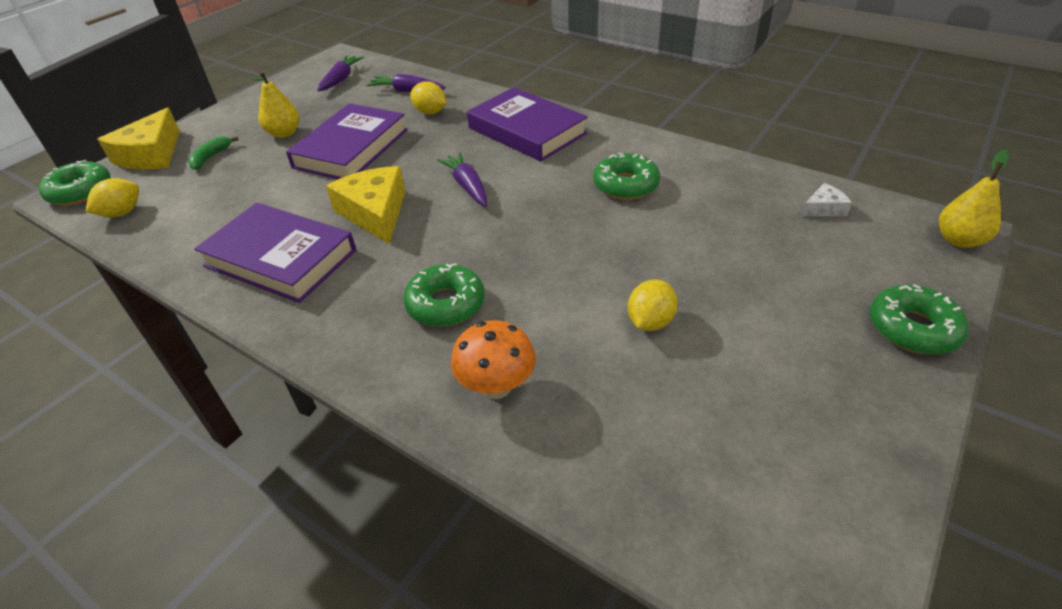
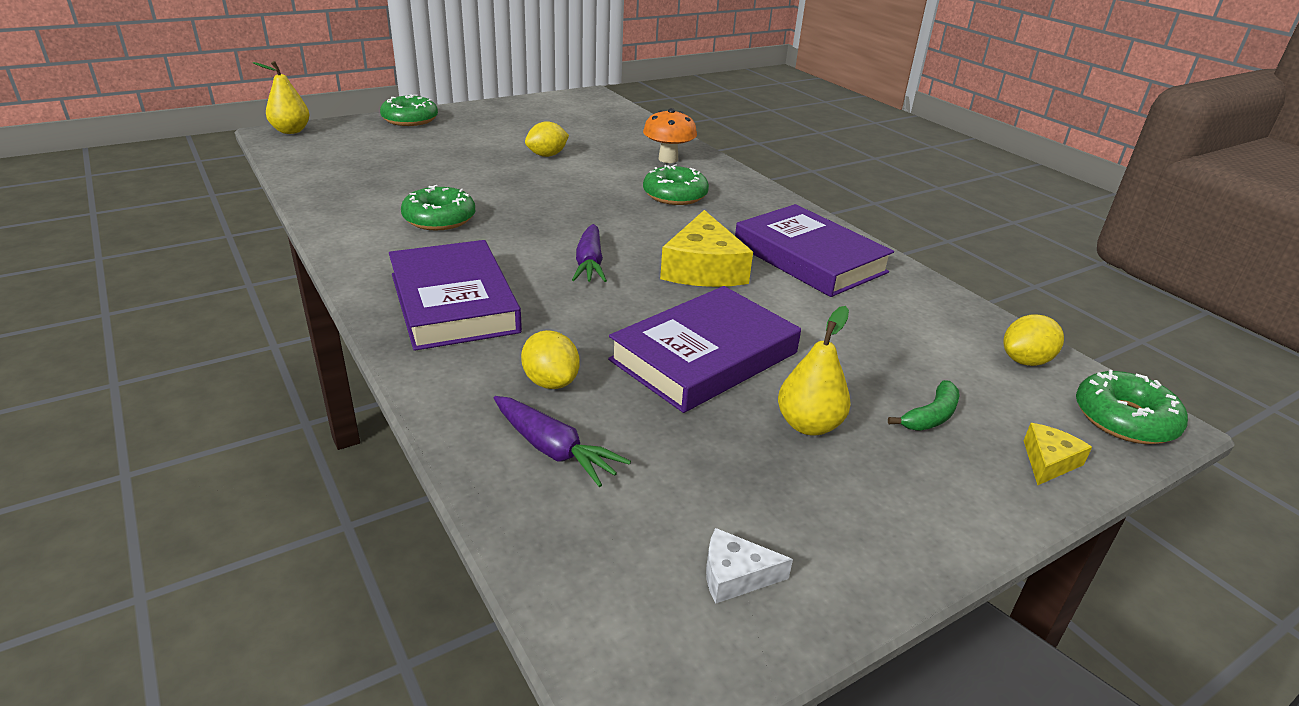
camera: 160 degrees left, 10 degrees down
yellow cheese [97,108,180,169] -> yellow cheese [1023,423,1092,485], size x0.50
purple carrot [317,55,364,91] -> none
white cheese [800,183,852,217] -> white cheese moved to [706,528,793,604]

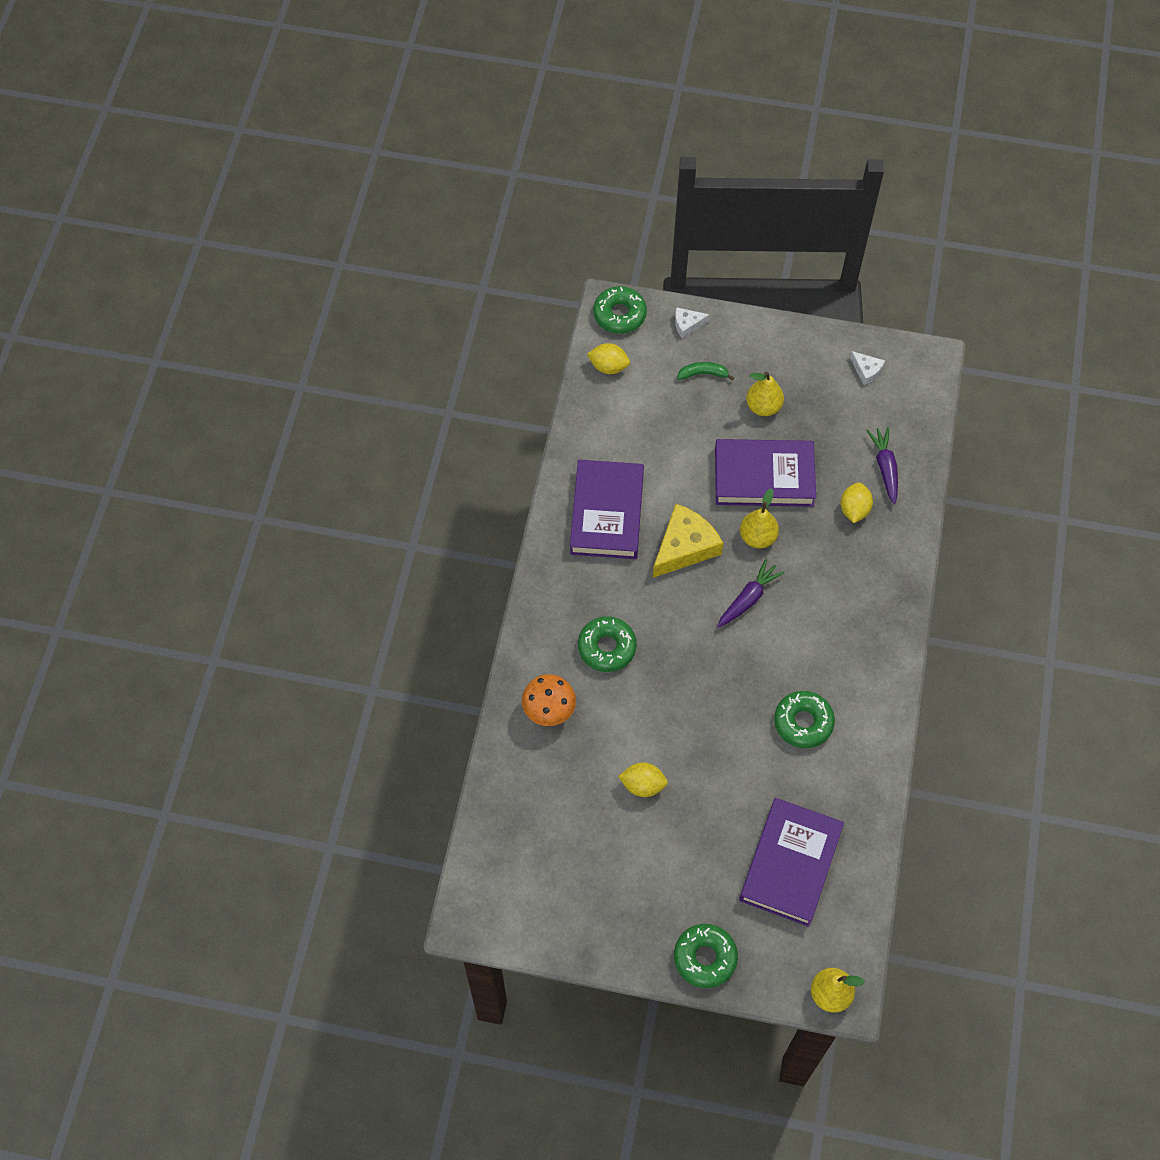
camera: 135 degrees left, 30 degrees up
purple book [389,240,522,351] -> purple book moved to [739,798,844,927]
yellow cheese [1023,423,1092,485] -> white cheese [675,307,710,338]
none -> yellow pear [740,488,779,548]

